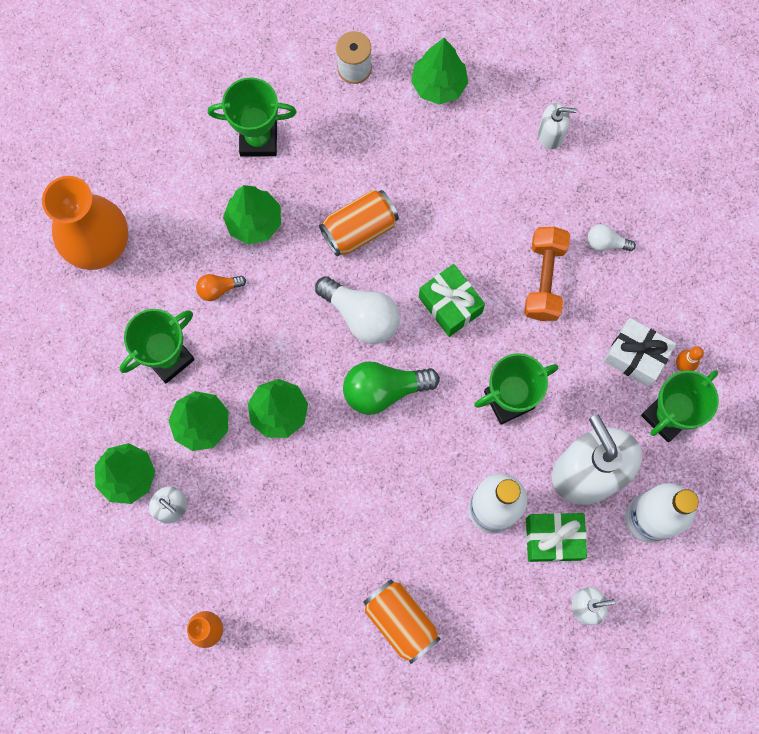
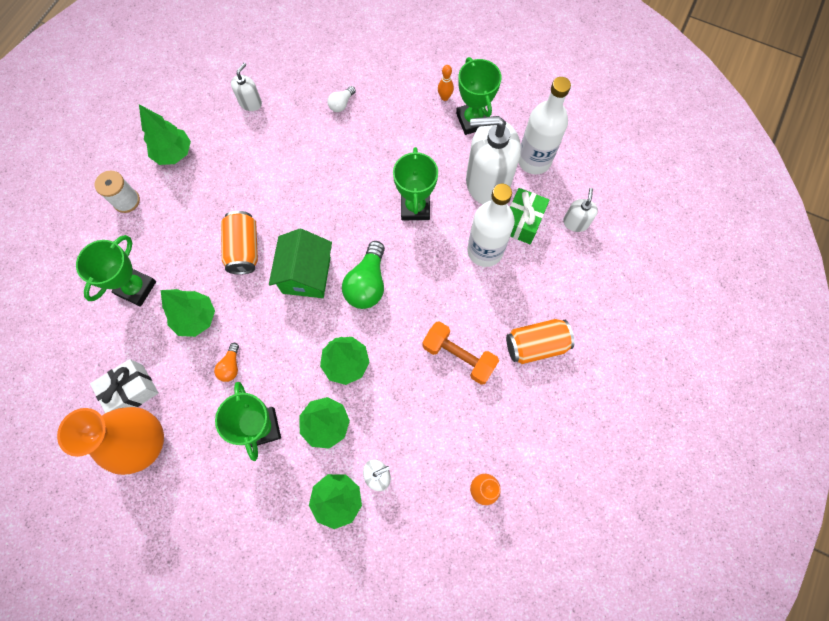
camera: 65 degrees left, 5 degrees down
white light bulb [315,276,400,344] -> green house [269,229,332,298]
green gift [419,264,485,337] -> none
orange dumbbell [524,227,570,321] -> orange dumbbell moved to [422,321,499,385]
white gift [604,318,676,387] -> white gift moved to [90,359,159,413]

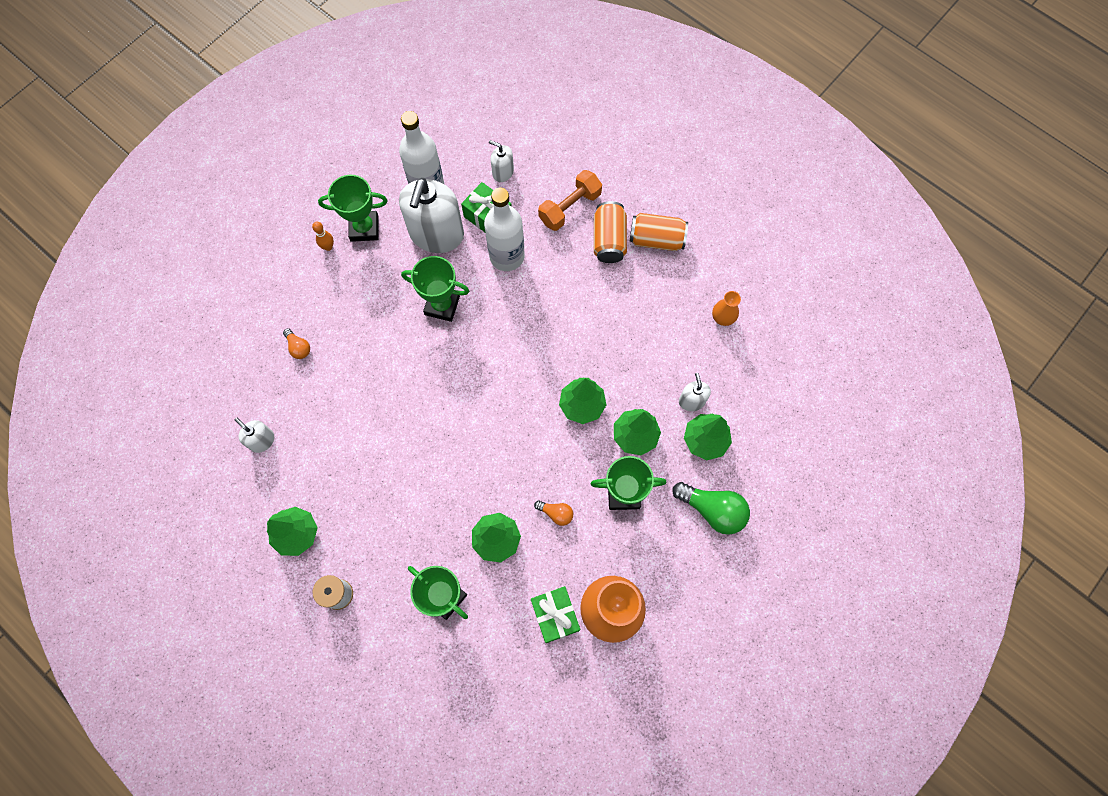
camera: 75 degrees left, 0 degrees up
white gift [90,359,159,413] -> green gift [531,586,580,643]
orange can [221,211,258,275] -> orange can moved to [630,213,688,251]
green house [269,229,332,298] -> none
white light bulb [327,86,356,112] -> orange light bulb [283,329,310,359]
green light bulb [342,241,385,309] -> green light bulb moved to [672,482,750,535]
orange dumbbell [422,321,499,385] -> orange dumbbell moved to [538,170,602,231]

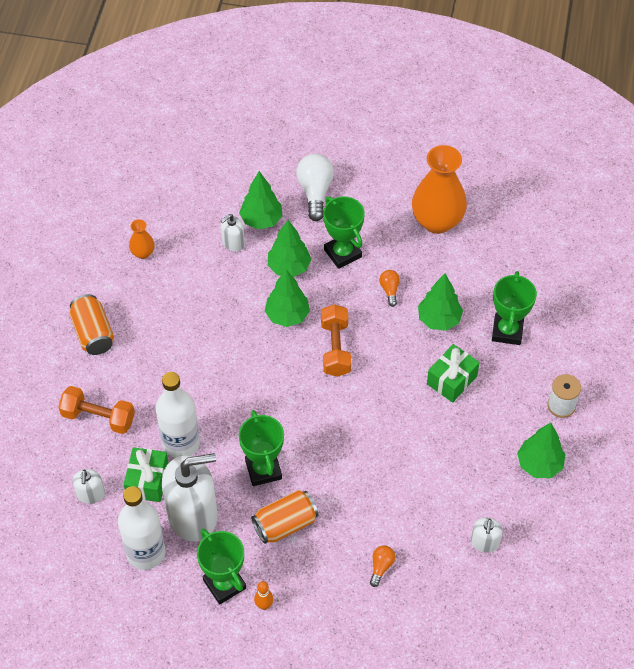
camera: 120 degrees left, 15 degrees down
green gift [531,586,580,643] -> green gift moved to [427,344,480,403]
orange can [594,201,627,263] -> orange can moved to [251,490,318,544]
green light bulb [672,482,750,535] -> white light bulb [296,154,334,221]
none -> orange dumbbell [321,304,351,377]

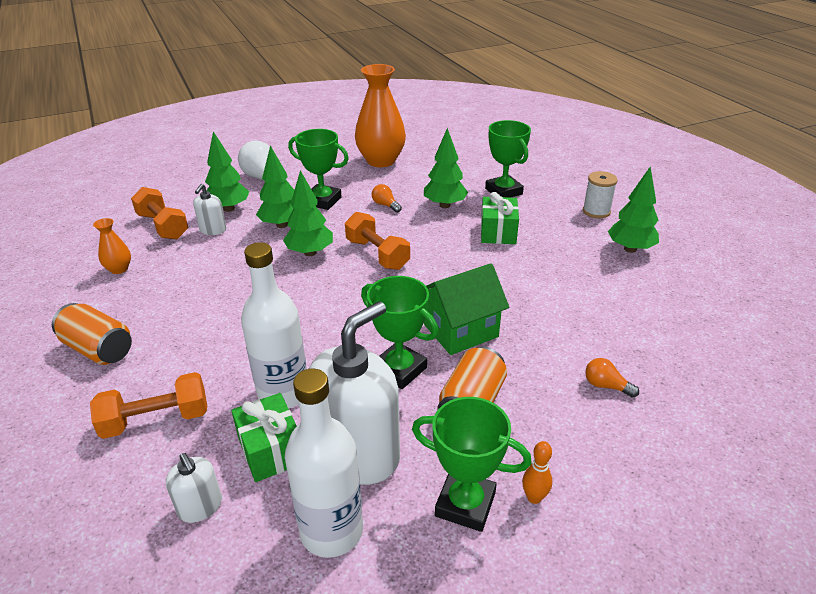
camera: 35 degrees left, 20 degrees down
orange light bulb [370,546,395,587] -> orange light bulb turned 45 degrees counterclockwise [585,358,639,398]
white soap dispenser [471,518,503,553] -> none
none -> orange dumbbell [131,187,188,240]
none -> green house [424,263,509,355]

